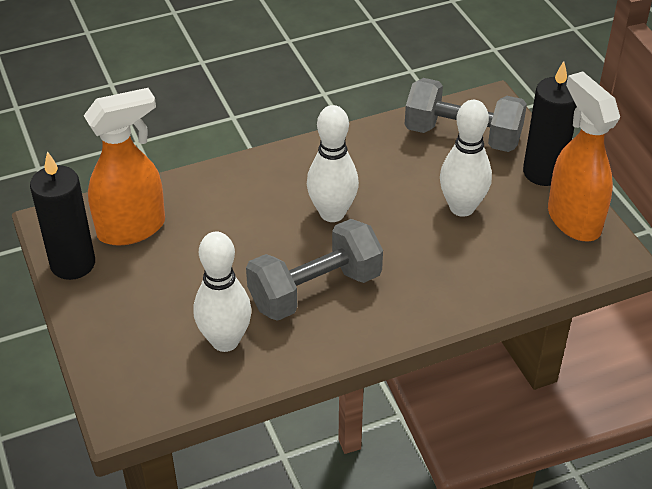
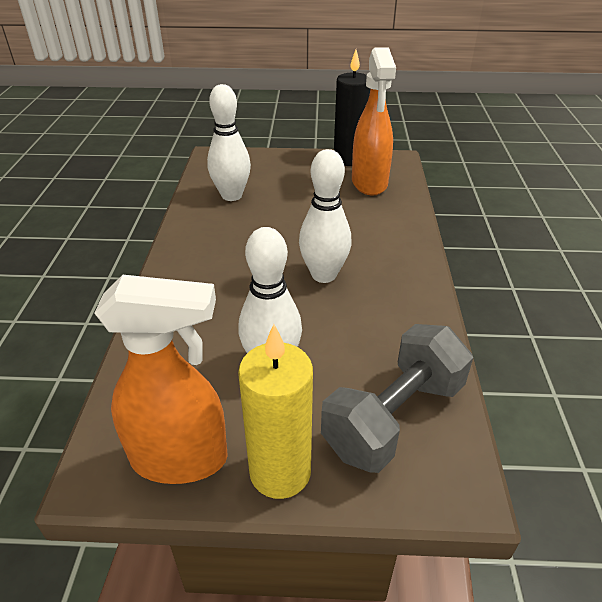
camera: 115 degrees right, 5 degrees down
grey dumbbell [246,219,383,321] -> none
black candle [523,61,577,186] -> yellow candle [238,324,313,499]

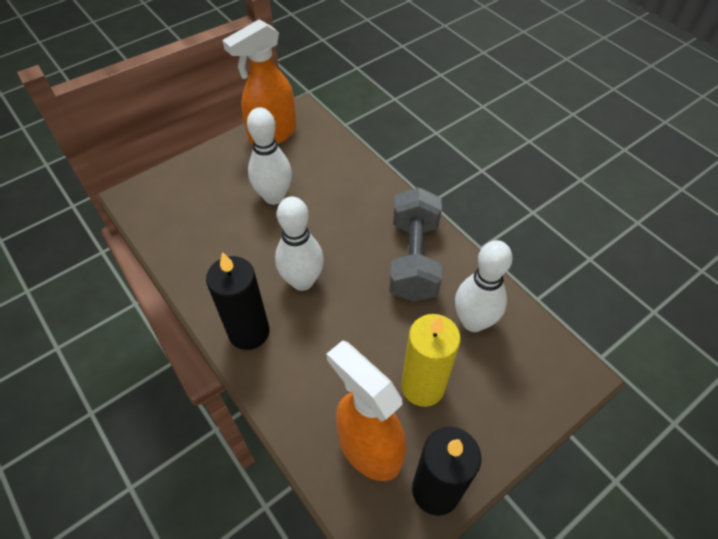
camera: 140 degrees right, 15 degrees up
yellow candle [238,324,313,499] -> yellow candle moved to [401,314,461,407]
grey dumbbell [321,324,473,473] -> grey dumbbell moved to [389,187,442,302]
none -> black candle [206,252,270,350]

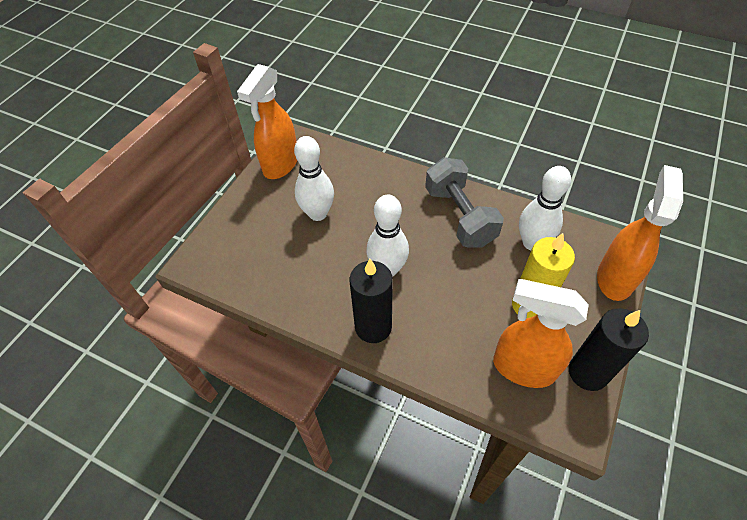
camera: 25 degrees left, 0 degrees up
none -> orange spray bottle [597,165,683,301]

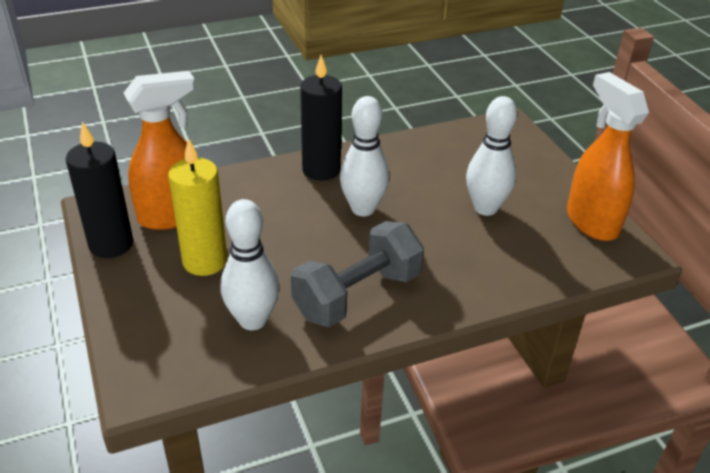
camera: 130 degrees right, 15 degrees down
grey dumbbell [425,157,504,248] -> grey dumbbell turned 60 degrees counterclockwise [291,221,424,327]
orange spray bottle [597,165,683,301] -> none

